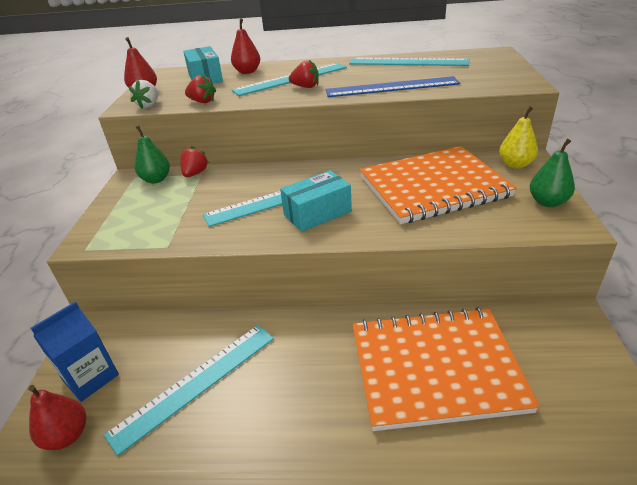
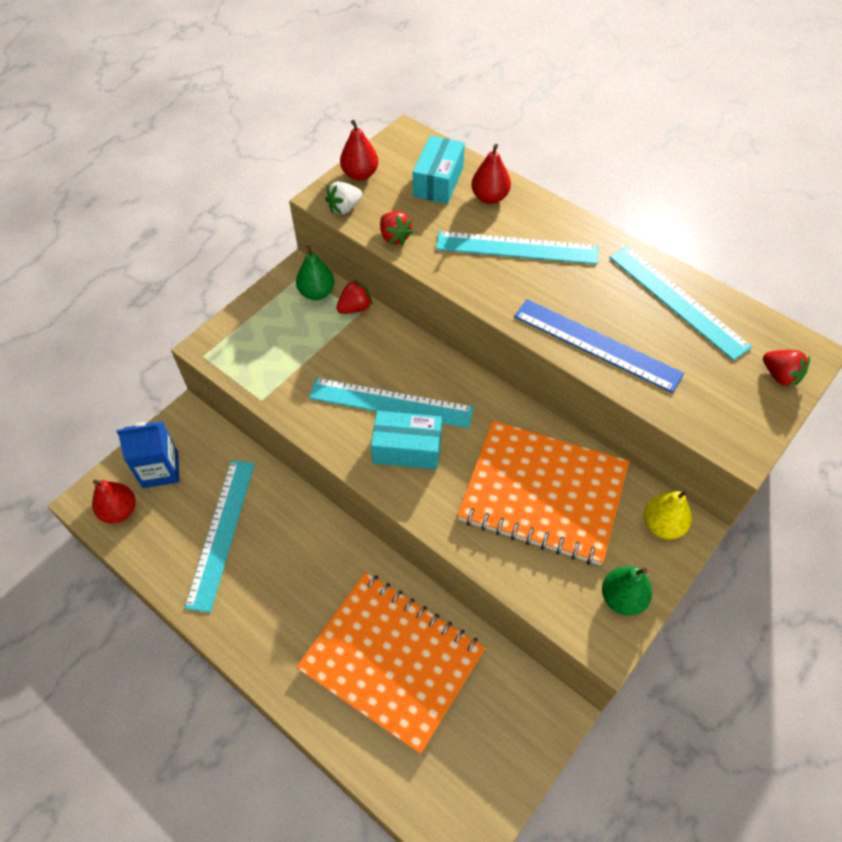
camera: 35 degrees right, 20 degrees up
turquoise ruler [104,325,274,456] -> turquoise ruler turned 75 degrees counterclockwise [184,460,255,612]
red strawberry [289,60,319,88] -> red strawberry moved to [763,350,810,388]

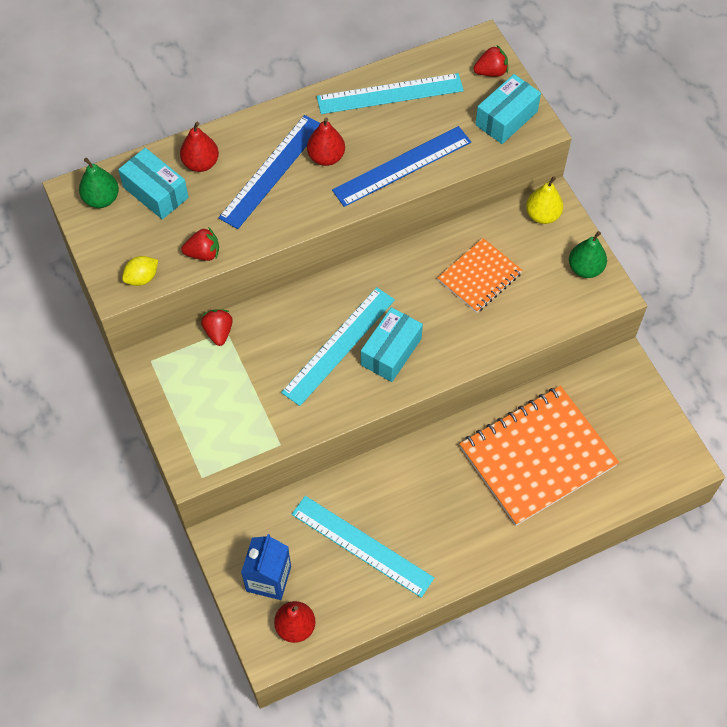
camera: 65 degrees left, 5 degrees up
green pear [296,243,335,300] -> green pear moved to [79,158,119,208]
white strawberry [326,182,362,215] -> yellow lemon [122,256,158,286]
red pear [340,120,378,181] -> red pear moved to [307,118,345,166]
turquoise ruler [436,231,598,265] -> blue ruler [218,115,320,229]
orange notebook [457,421,629,565] -> orange notebook [437,238,523,313], size x0.55
none -> turquoise box [475,74,541,144]

